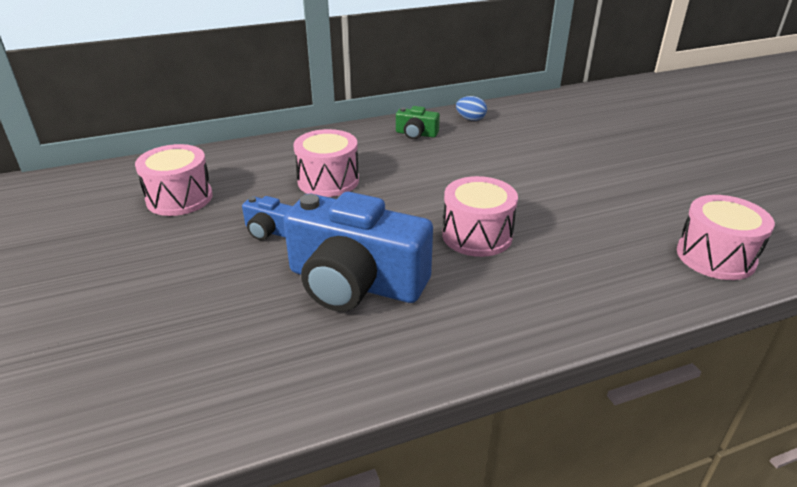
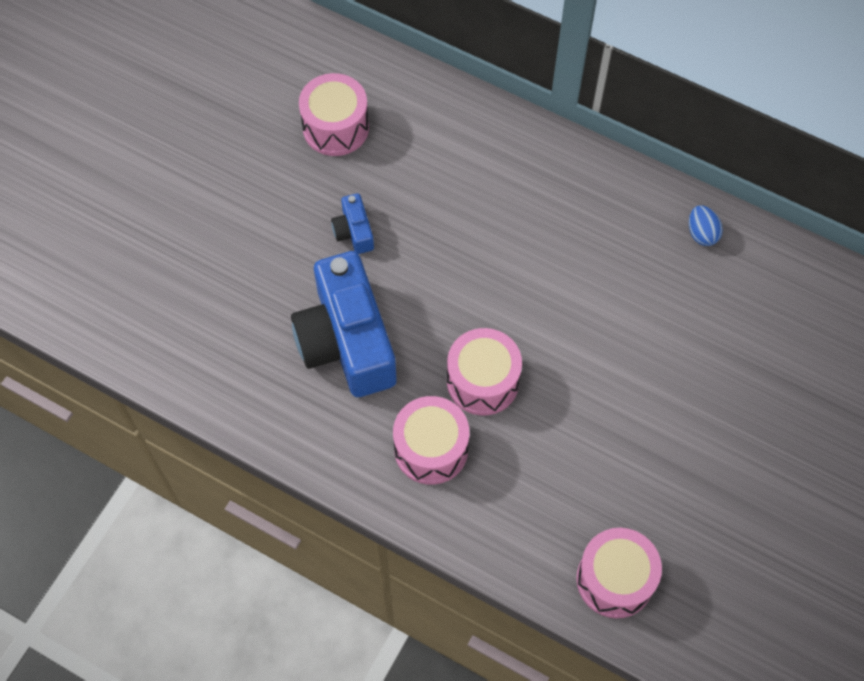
camera: 50 degrees right, 30 degrees up
pink drum [293,129,359,197] -> pink drum moved to [393,396,469,485]
green camera [396,106,440,139] -> none

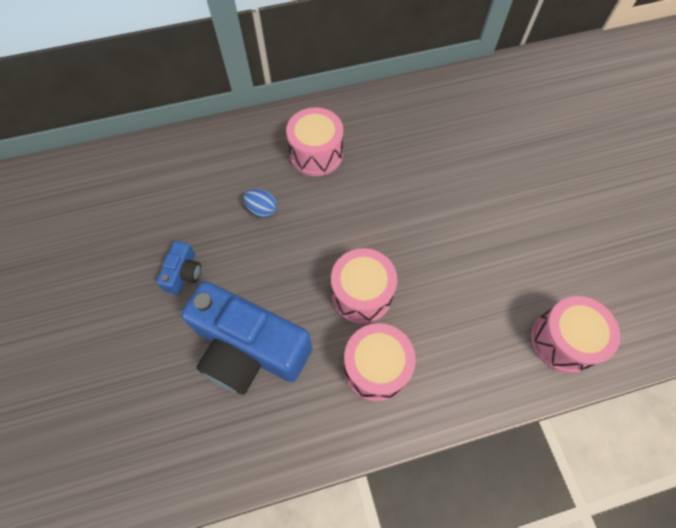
camera: 45 degrees left, 0 degrees up
pink drum [299,73,369,156] -> pink drum moved to [286,107,343,176]
blue camera [331,193,374,254] -> blue camera turned 105 degrees counterclockwise [156,241,201,294]
blue egg [689,205,723,246] -> blue egg moved to [243,189,277,218]

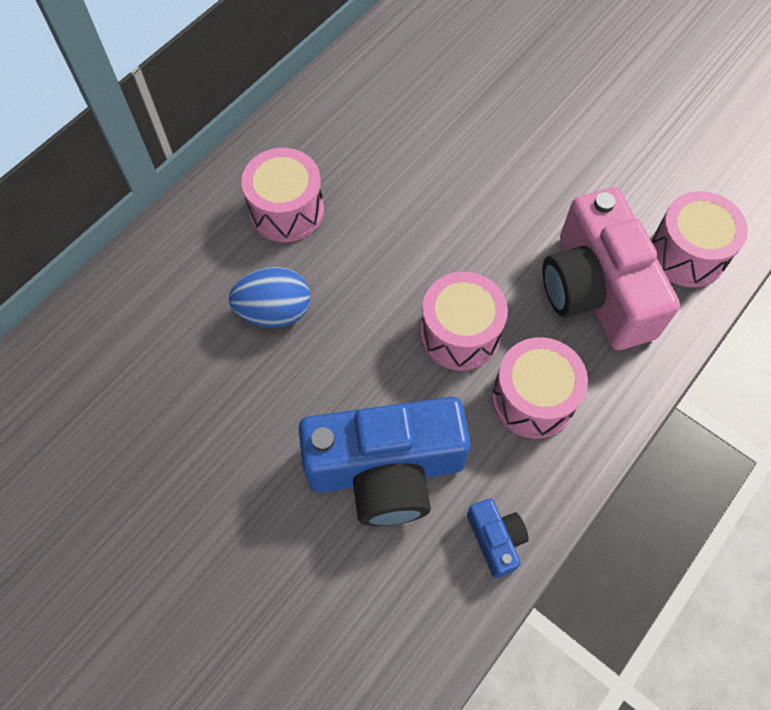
camera: 35 degrees left, 0 degrees up
blue camera [156,241,201,294] -> blue camera moved to [467,498,529,578]
blue egg [243,189,277,218] -> blue egg [229,267,310,328], size x1.61
none -> pink camera [542,188,680,350]

